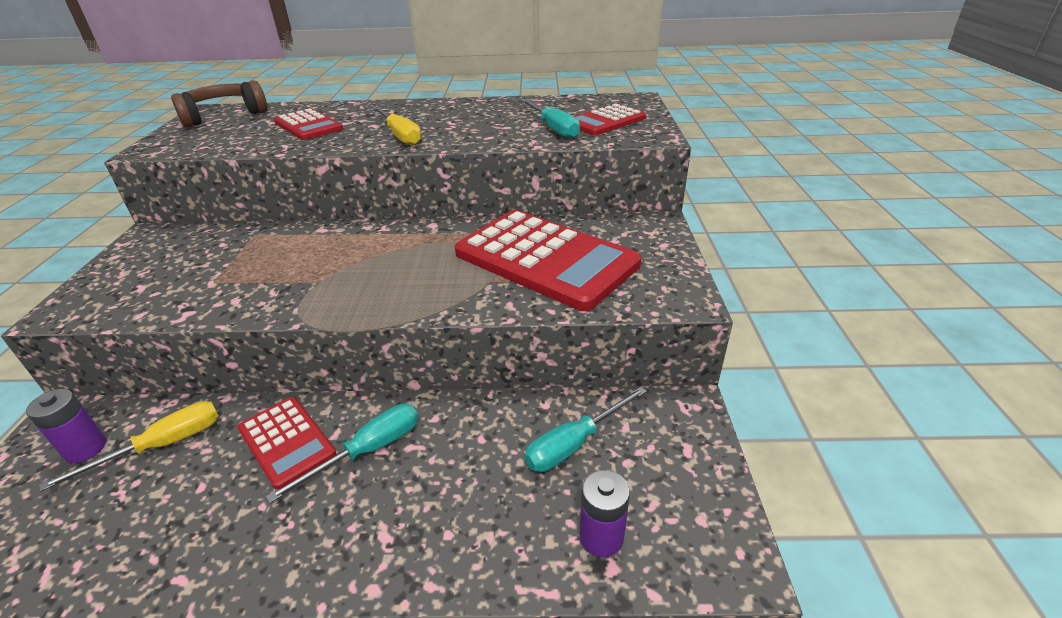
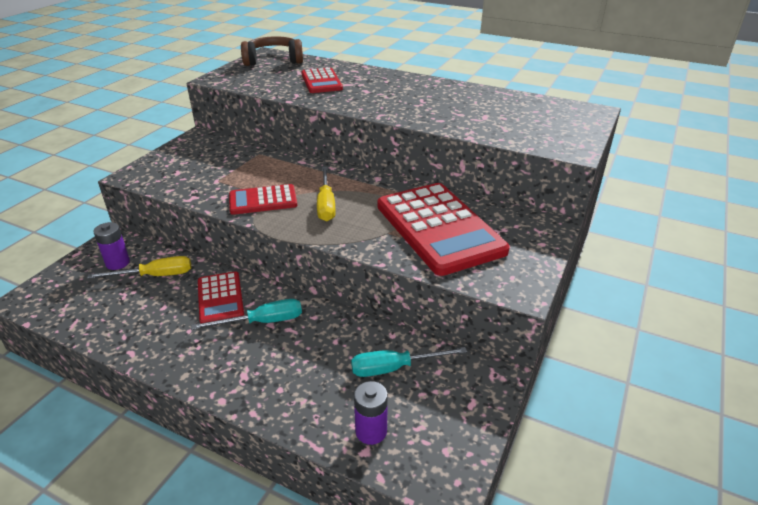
camera: 25 degrees right, 0 degrees up
yellow screwdriver [372,106,421,146] -> yellow screwdriver moved to [317,167,336,221]
turquoise screwdriver [521,99,580,139] -> none
red calculator [574,104,646,135] -> red calculator moved to [229,184,297,215]

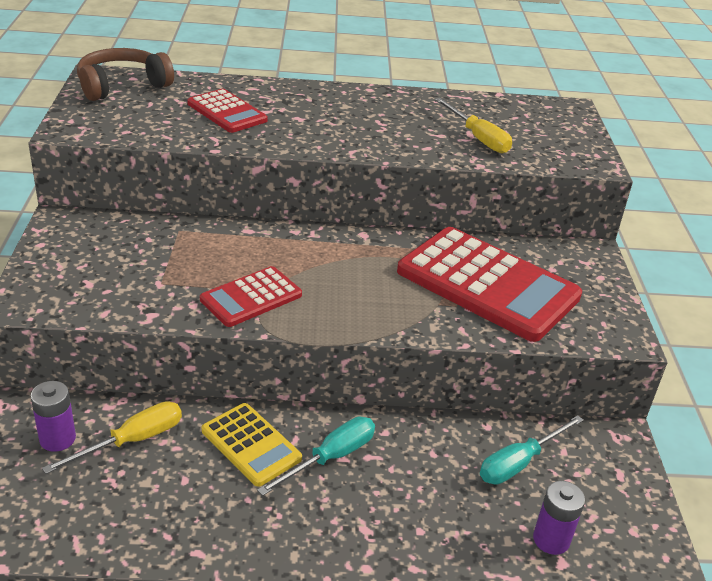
camera: 30 degrees left, 0 degrees up
red calculator [198,271,244,324] -> yellow calculator [202,403,302,487]
yellow screwdriver [317,167,336,221] -> yellow screwdriver moved to [435,98,512,153]

